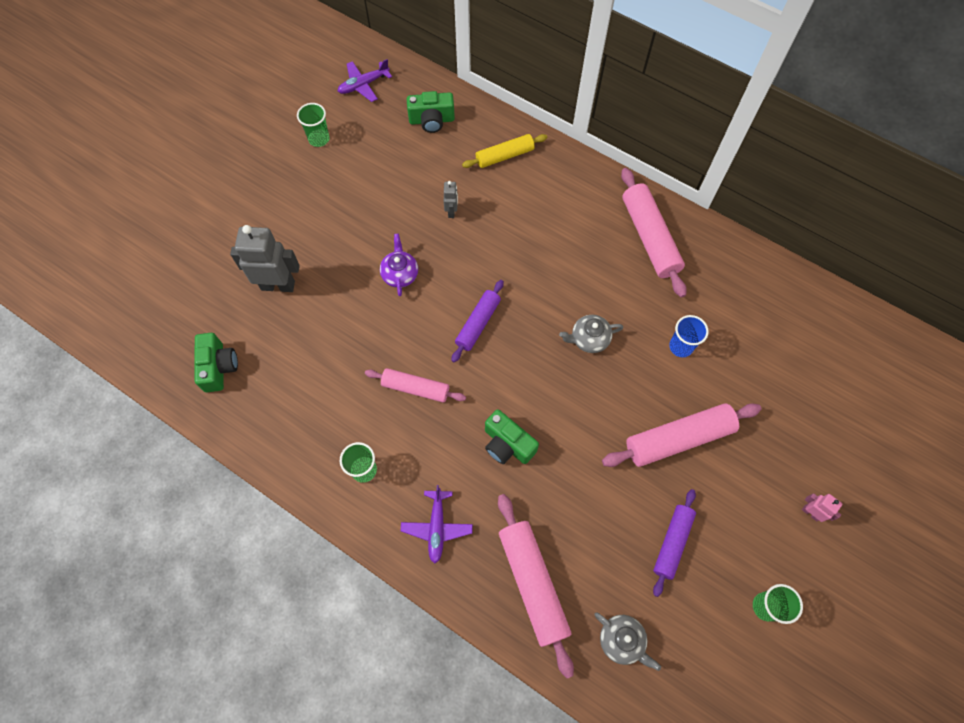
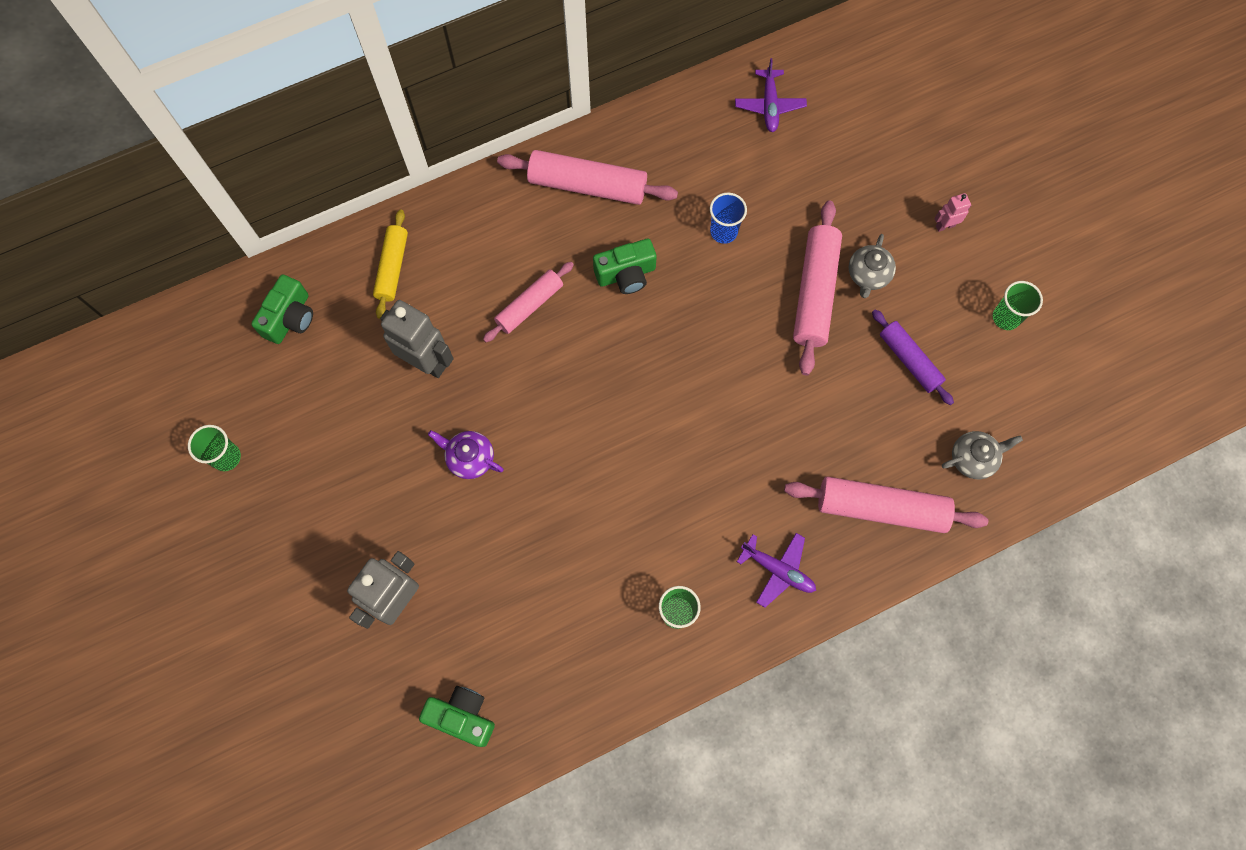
camera: 60 degrees left, 5 degrees up
purple plane [337,59,392,102] -> purple plane moved to [735,58,807,132]
pink rolling pin [365,368,466,403] -> pink rolling pin moved to [483,262,574,342]
grey robot [444,181,458,218] -> grey robot [380,300,454,378], size x2.07
purple rolling pin [451,280,504,363] -> none
green camera [485,409,539,464] -> green camera moved to [593,239,657,294]
grey teapot [559,315,623,353] -> grey teapot moved to [849,234,896,298]

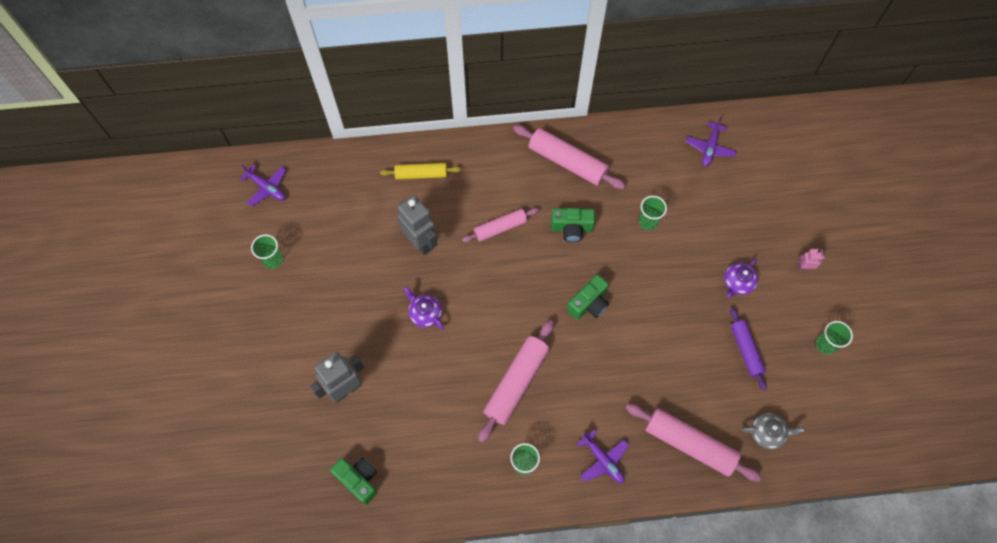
camera: 20 degrees right, 5 degrees down
green camera [251,274,313,344] -> green camera moved to [567,274,609,320]
yellow rolling pin [373,209,408,319] -> yellow rolling pin turned 60 degrees clockwise [380,163,461,180]
blue cup [710,193,747,244] -> green cup [639,196,667,230]
pink rolling pin [793,200,842,376] -> pink rolling pin moved to [478,320,554,443]
grey teapot [849,234,896,298] -> purple teapot [724,258,758,298]
none -> purple plane [240,164,286,207]

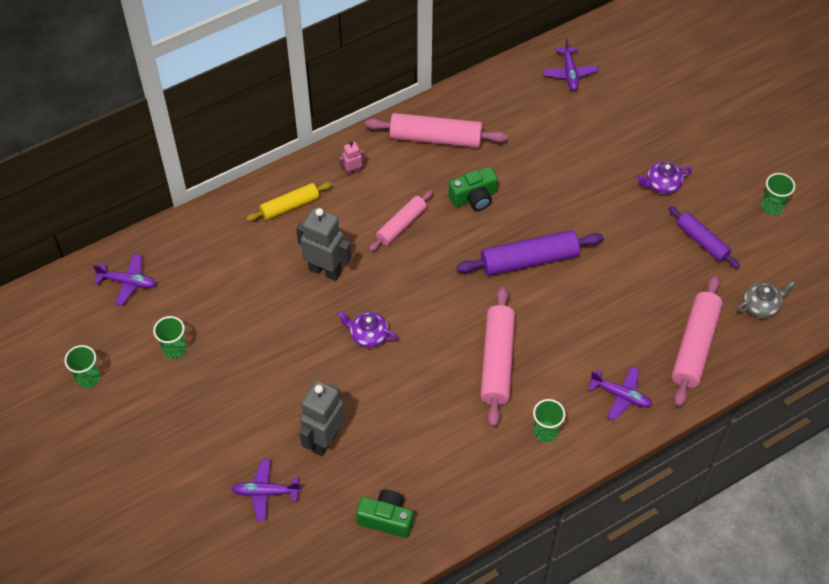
camera: 25 degrees left, 10 degrees down
green camera [567,274,609,320] -> purple rolling pin [456,230,603,276]
pink rolling pin [626,404,761,482] -> pink rolling pin turned 75 degrees counterclockwise [672,275,723,407]
green cup [639,196,667,230] -> green cup moved to [64,345,100,388]
purple teapot [724,258,758,298] -> purple teapot turned 60 degrees clockwise [637,162,692,194]
pink robot [797,249,825,271] -> pink robot moved to [339,142,365,177]
none -> purple plane [231,459,301,521]

